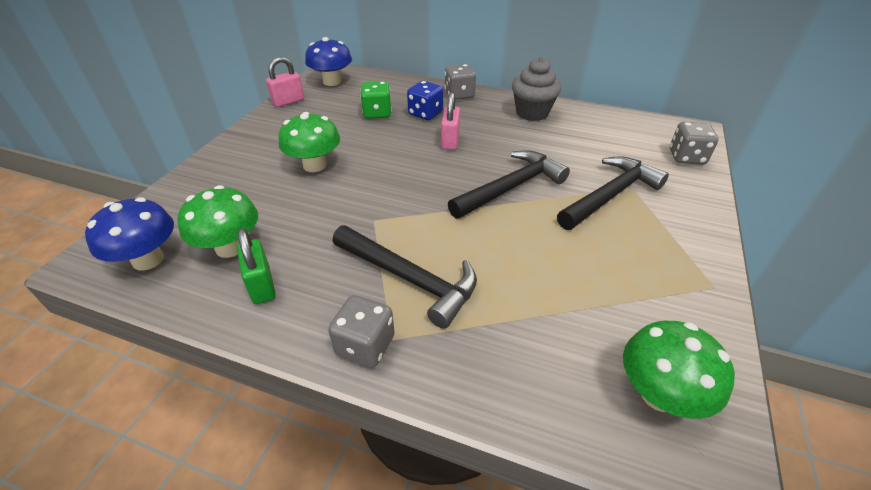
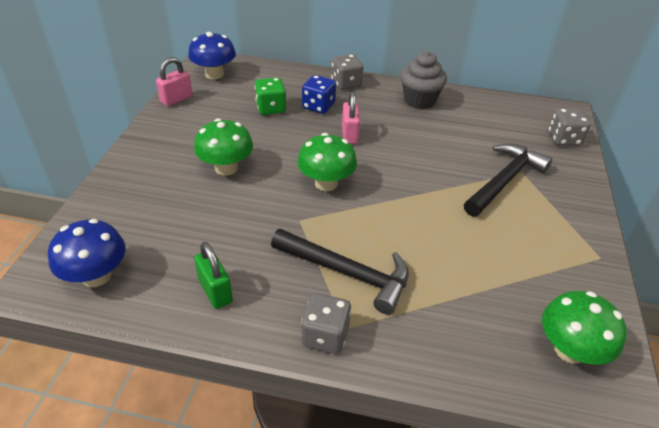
camera: 10 degrees left, 0 degrees up
green mushroom [177,185,258,258] -> green mushroom moved to [297,133,357,191]
black hammer [448,150,570,219] -> none

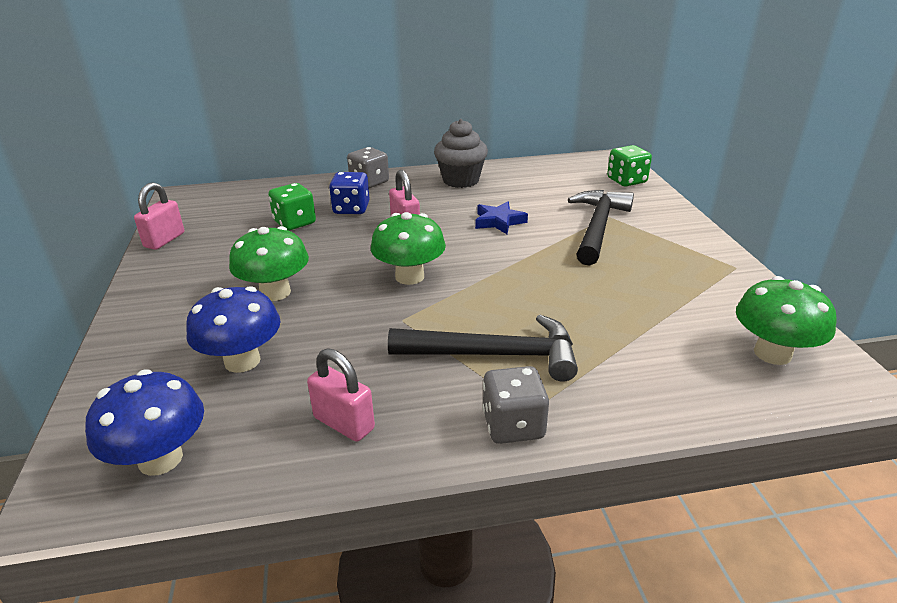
camera: 20 degrees left, 10 degrees down
blue mushroom [188,32,236,79] -> blue mushroom moved to [186,286,281,373]
green padlock [194,242,233,309] -> pink padlock [307,348,375,442]
grey dice [548,108,591,146] -> green dice [607,145,652,187]
none -> blue star [475,201,528,234]

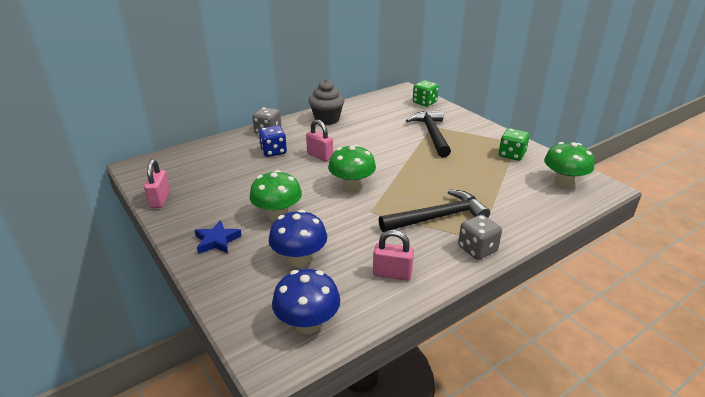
camera: 25 degrees left, 0 degrees up
green dice [268,183,316,230] -> green dice moved to [499,128,530,161]
blue star [475,201,528,234] -> blue star moved to [195,220,241,254]

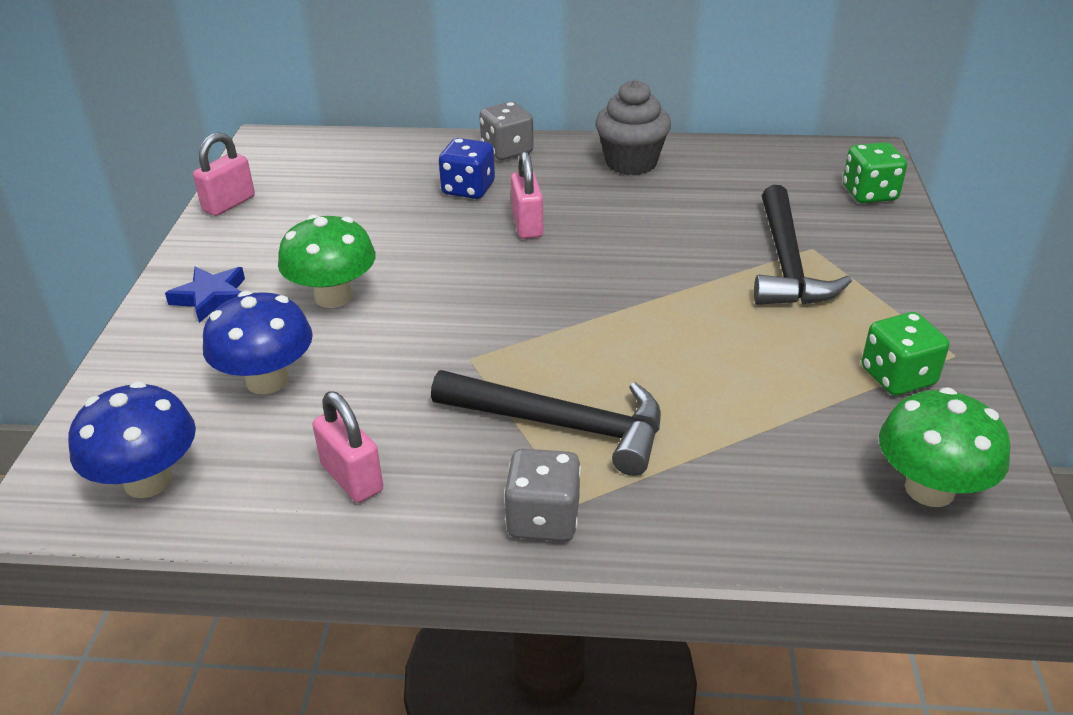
camera: 40 degrees right, 5 degrees up
green mushroom [328,145,376,191] -> none
black hammer [406,110,451,157] -> black hammer turned 150 degrees clockwise [754,185,852,305]

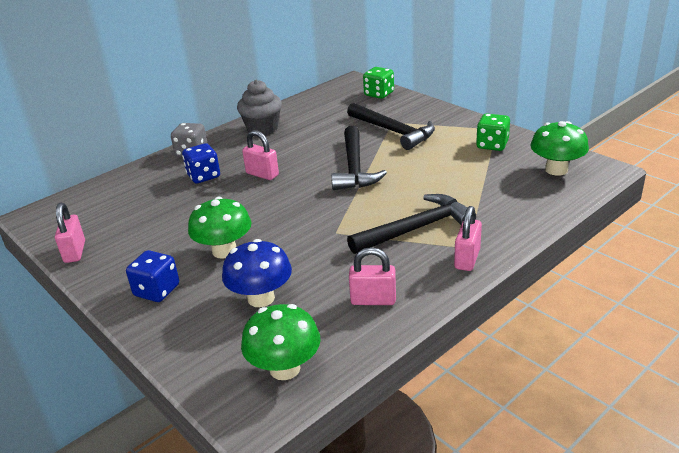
camera: 45 degrees left, 5 degrees down
blue mushroom [68,381,196,498] -> green mushroom [241,304,321,380]
blue star [165,266,245,323] -> blue dice [126,250,179,302]
grey dice [504,449,581,542] -> pink padlock [454,206,482,271]
none -> black hammer [331,126,387,190]

